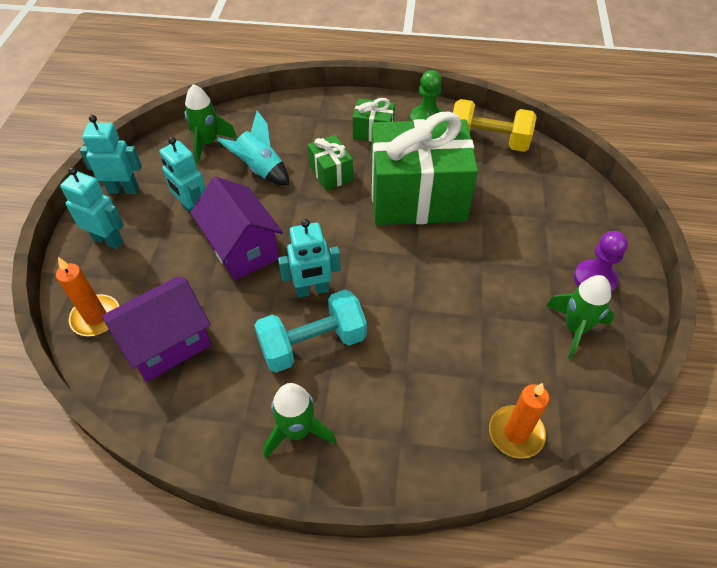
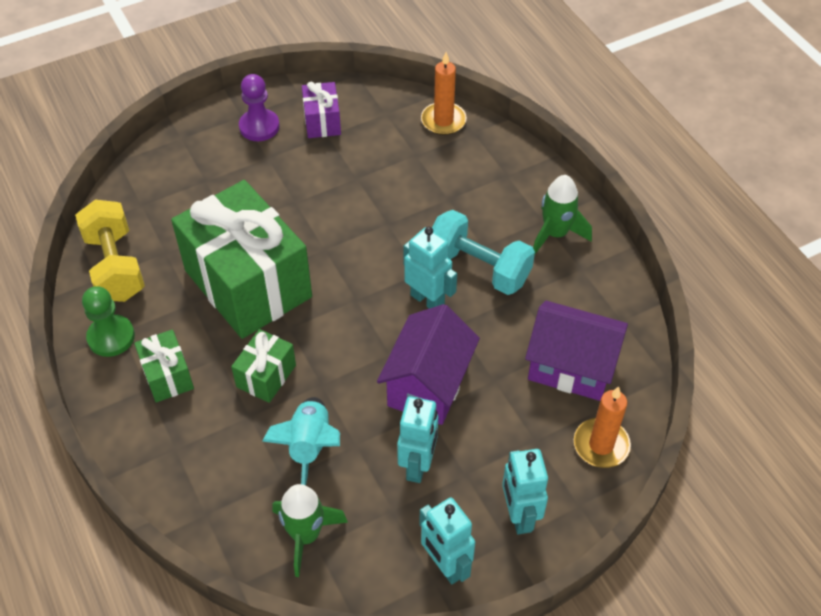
camera: 125 degrees left, 0 degrees up
green rocket [546,275,615,359] -> purple gift [302,82,341,138]

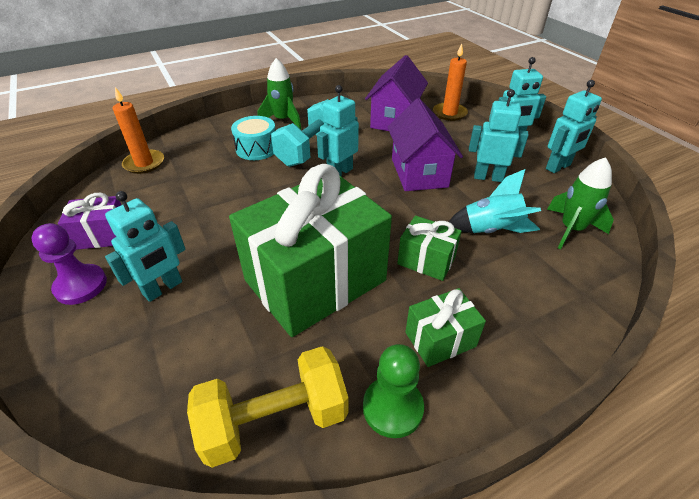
camera: 90 degrees left, 10 degrees down
purple house [377,304,480,425] -> purple house turned 60 degrees clockwise [388,98,463,191]
none -> turquoise robot [105,191,186,302]
none -> turquoise drum [231,116,275,160]

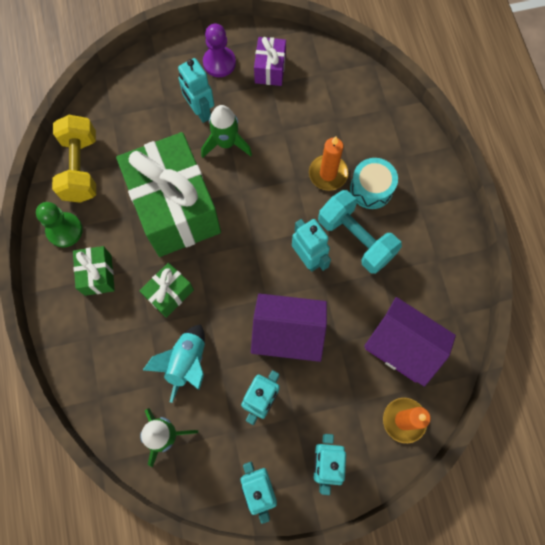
camera: 105 degrees right, 30 degrees up
orange candle [113,87,164,174] -> orange candle moved to [309,136,348,191]
green rocket [257,58,301,129] -> green rocket moved to [201,105,252,158]

